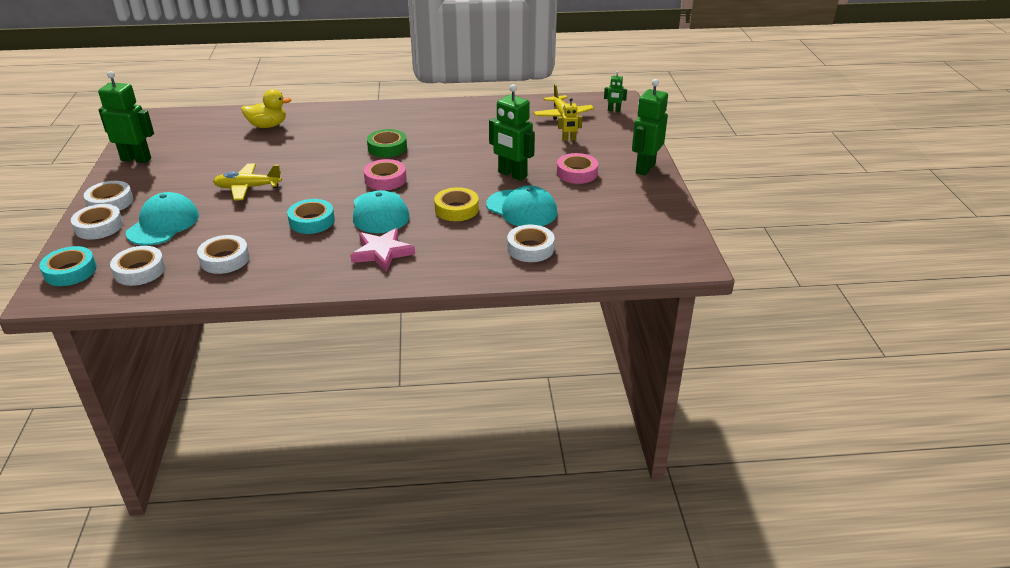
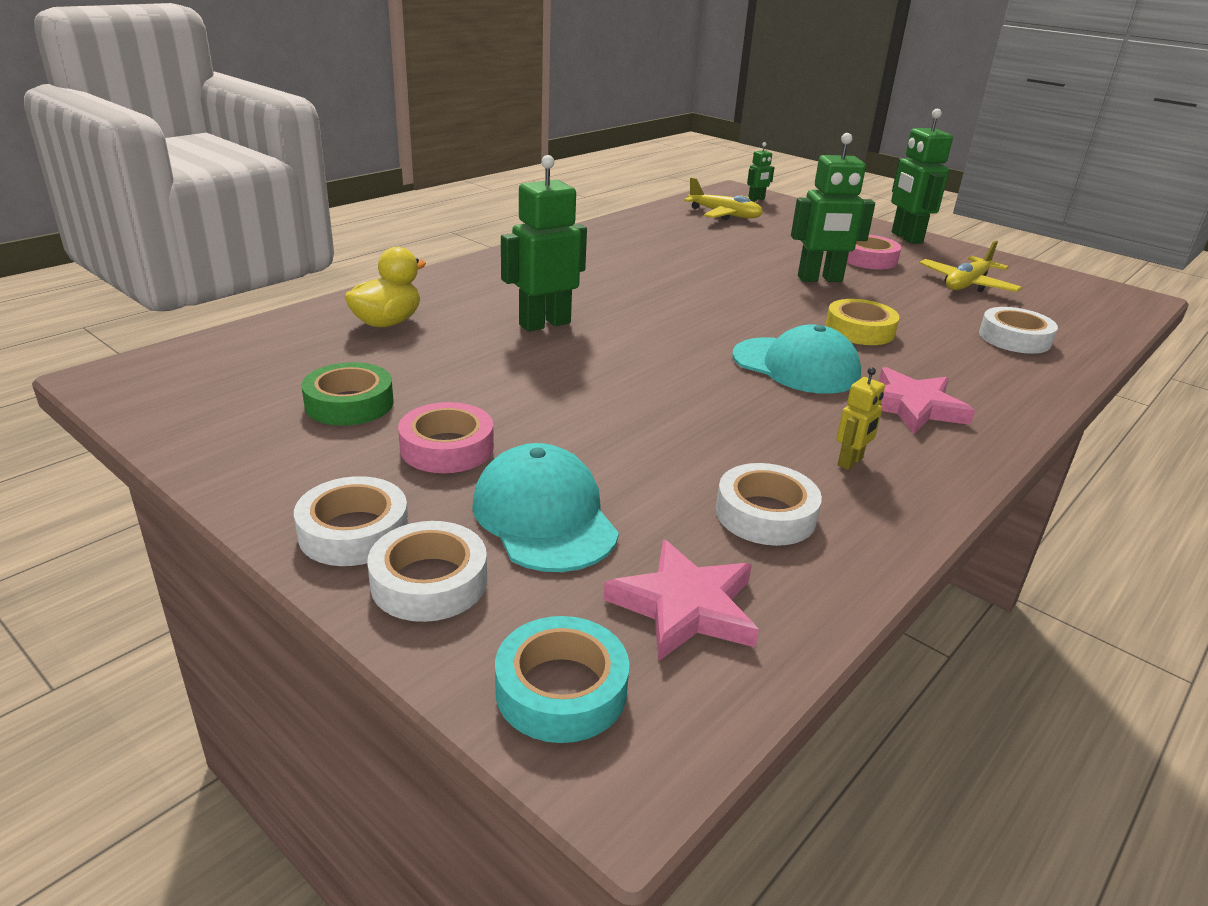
camera: 45 degrees left, 5 degrees down
green robot [98,71,154,163] -> green robot moved to [501,155,587,332]
white tape [110,246,165,286] -> pink star [603,539,759,662]
yellow plane [213,163,282,201] -> yellow plane moved to [919,241,1022,292]
turquoise tape [287,199,335,234] -> none
pink tape [364,159,406,190] -> pink tape moved to [398,402,494,473]
green tape [367,129,407,157] -> green tape moved to [302,362,394,426]
turquoise cap [486,185,557,226] -> none
yellow robot [558,98,582,141] -> yellow robot moved to [836,367,885,470]

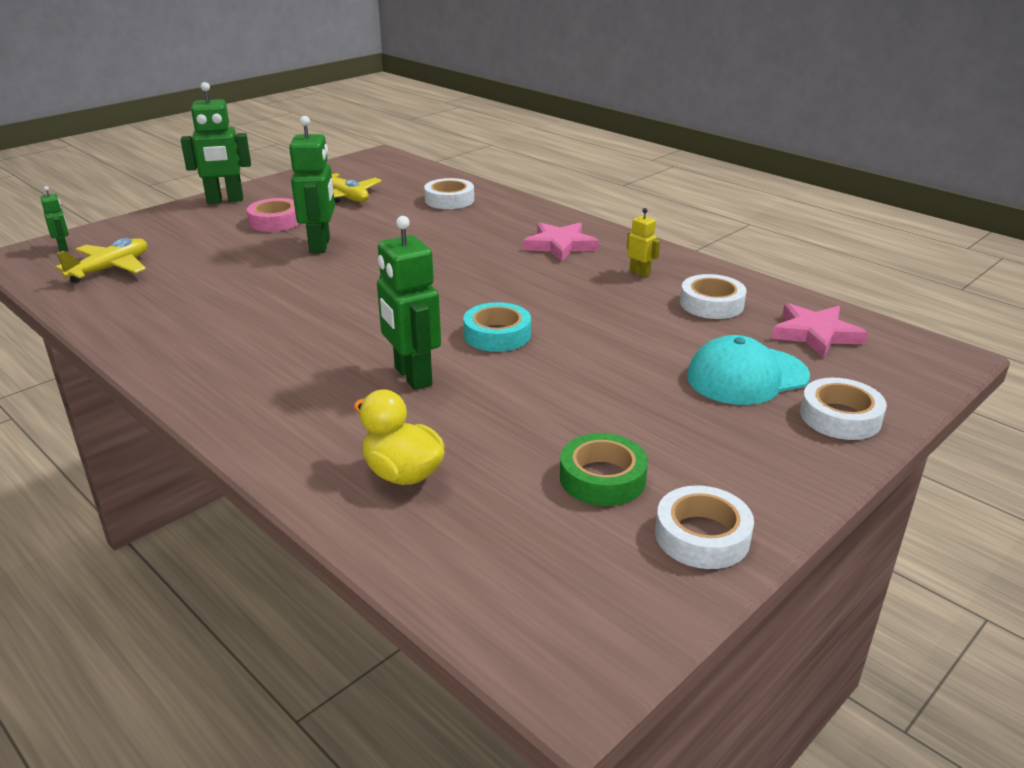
camera: 85 degrees left, 0 degrees up
white tape [294,476,409,566] -> white tape moved to [655,486,754,569]
pink tape [398,402,494,473] -> none
turquoise tape [495,616,629,743] -> turquoise tape moved to [463,302,531,352]
turquoise cap [732,324,861,394] -> none
yellow tape [825,299,900,345] -> none

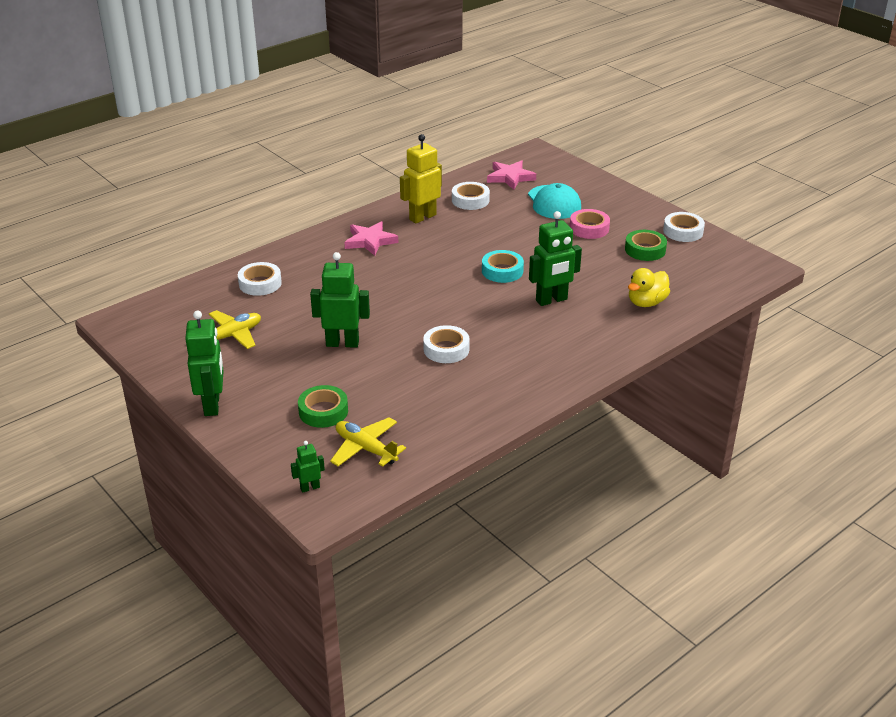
camera: 85 degrees left, 5 degrees up
pink tape [247,198,300,232] -> pink tape moved to [570,209,610,239]
yellow robot [627,208,660,277] -> yellow robot [400,134,442,223], size x2.01
white tape [800,378,887,440] -> white tape moved to [423,325,470,363]
none -> green tape [298,385,348,428]

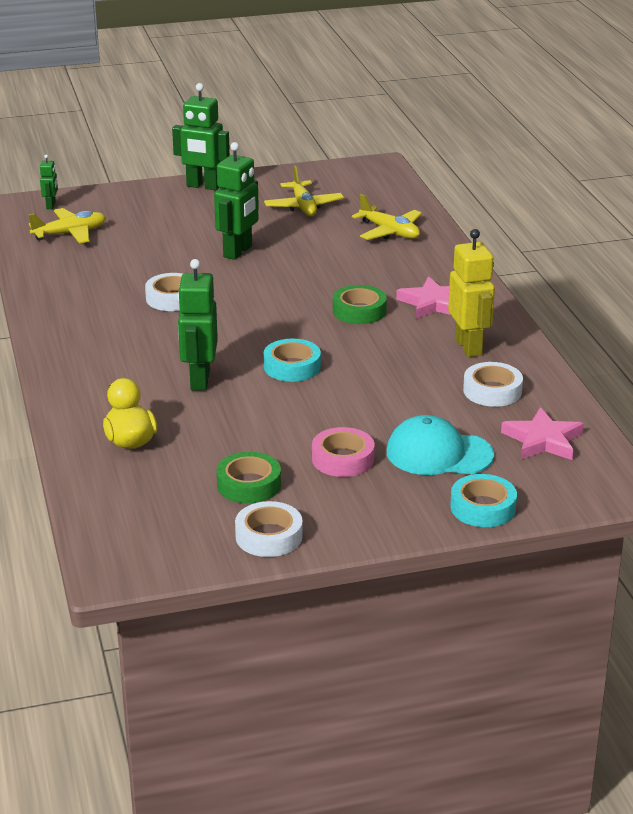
camera: 115 degrees right, 5 degrees down
white tape [238,262,282,296] -> yellow plane [352,194,422,240]
green tape [298,385,348,428] -> green tape moved to [333,285,387,324]
none -> turquoise tape [450,474,517,527]

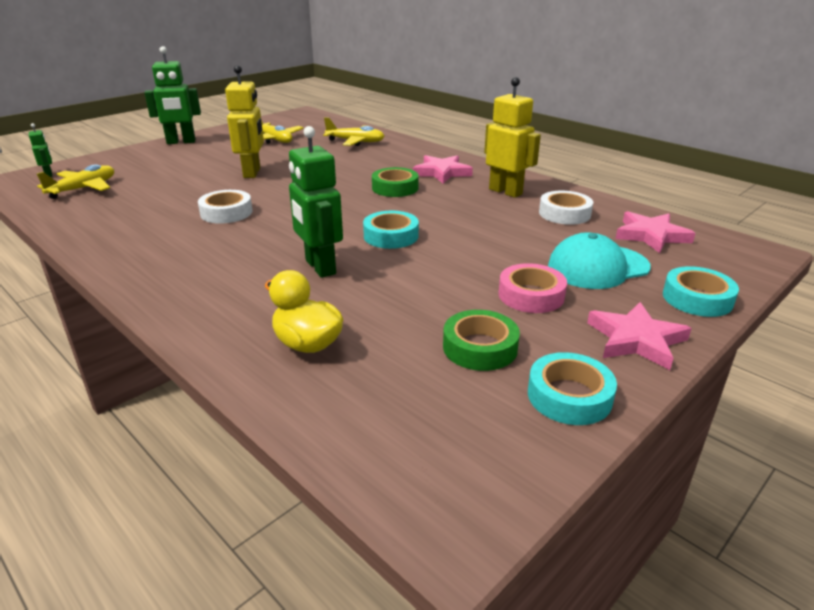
camera: 30 degrees left, 0 degrees up
green robot [214,142,259,260] -> yellow robot [225,65,264,178]
white tape [235,501,303,557] -> turquoise tape [528,352,617,425]
none -> pink star [587,302,692,370]

